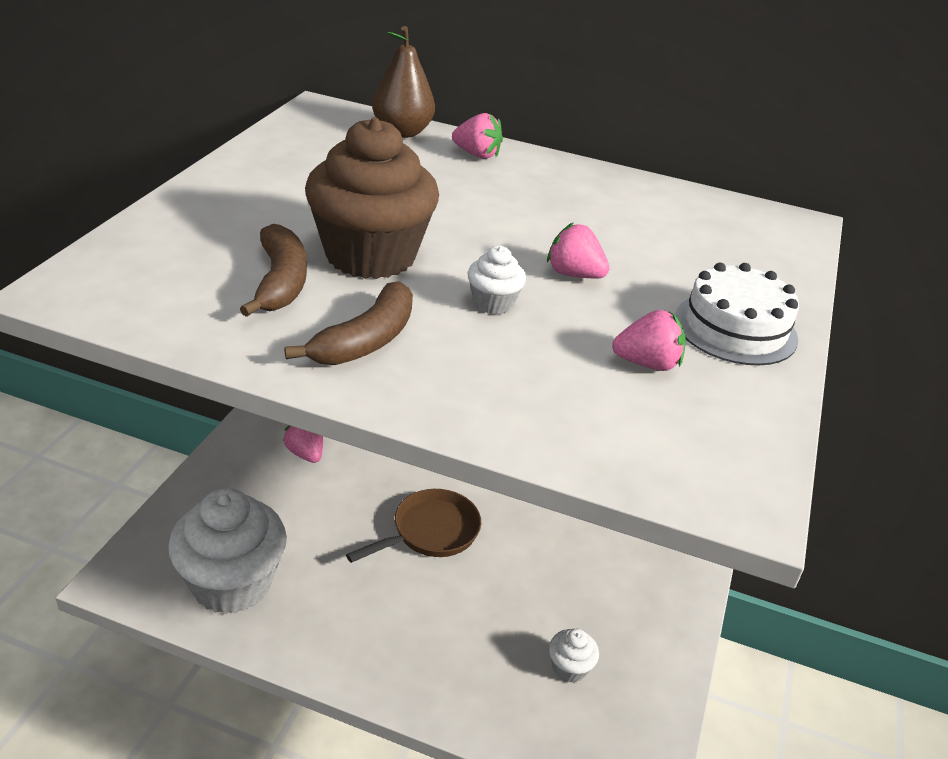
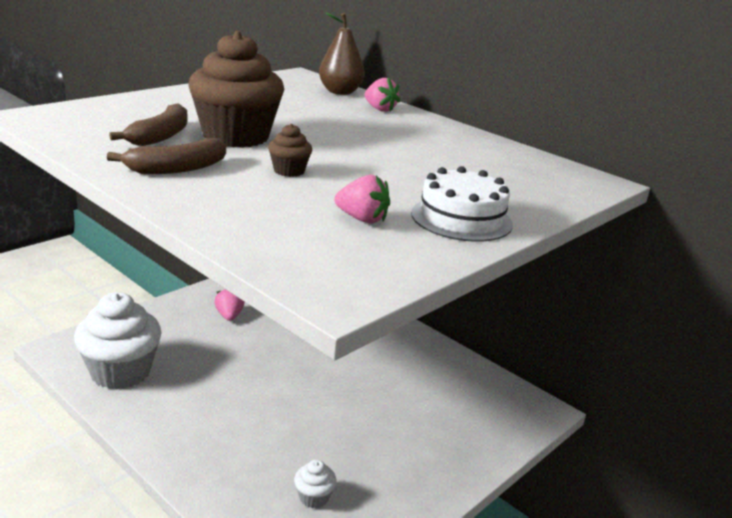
camera: 25 degrees right, 10 degrees down
brown pan [346,489,481,563] -> none
white cupcake [468,246,526,315] -> brown cupcake [268,124,312,177]
pink strawberry [547,222,610,278] -> none

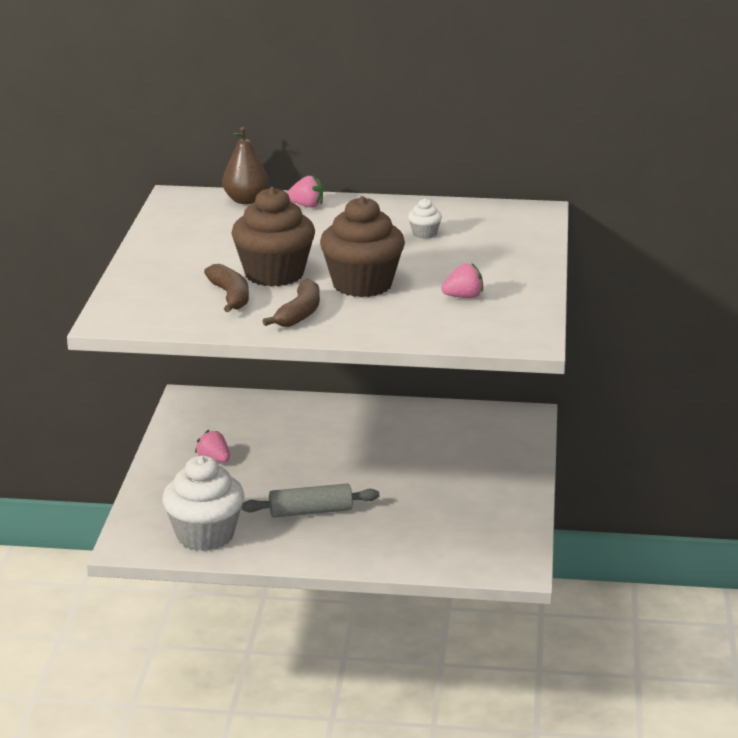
camera: 35 degrees left, 0 degrees up
brown cupcake [268,124,312,177] -> brown cupcake [320,196,405,297], size x2.33
white cupcake [294,460,337,508] -> white cupcake moved to [408,198,442,239]
white cake [411,166,513,242] -> none
none -> grey rolling pin [241,484,379,518]

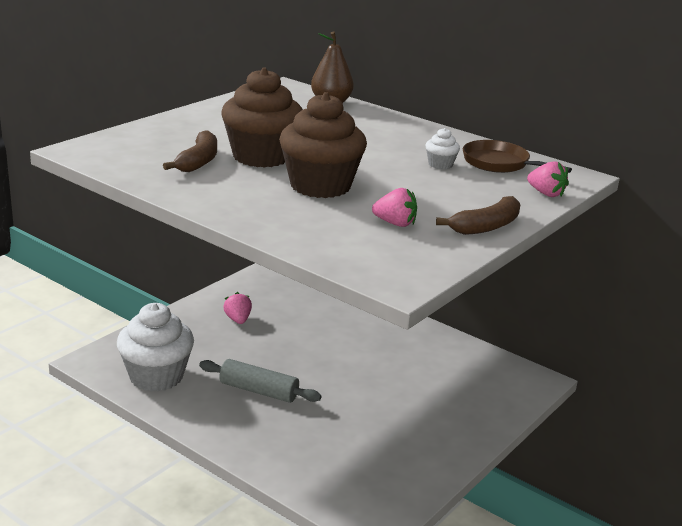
camera: 30 degrees right, 0 degrees up
brown banana [263,279,320,327] -> brown banana moved to [436,196,521,235]
pink strawberry [287,176,323,208] -> pink strawberry moved to [527,161,569,197]
none -> brown pan [463,140,572,173]

